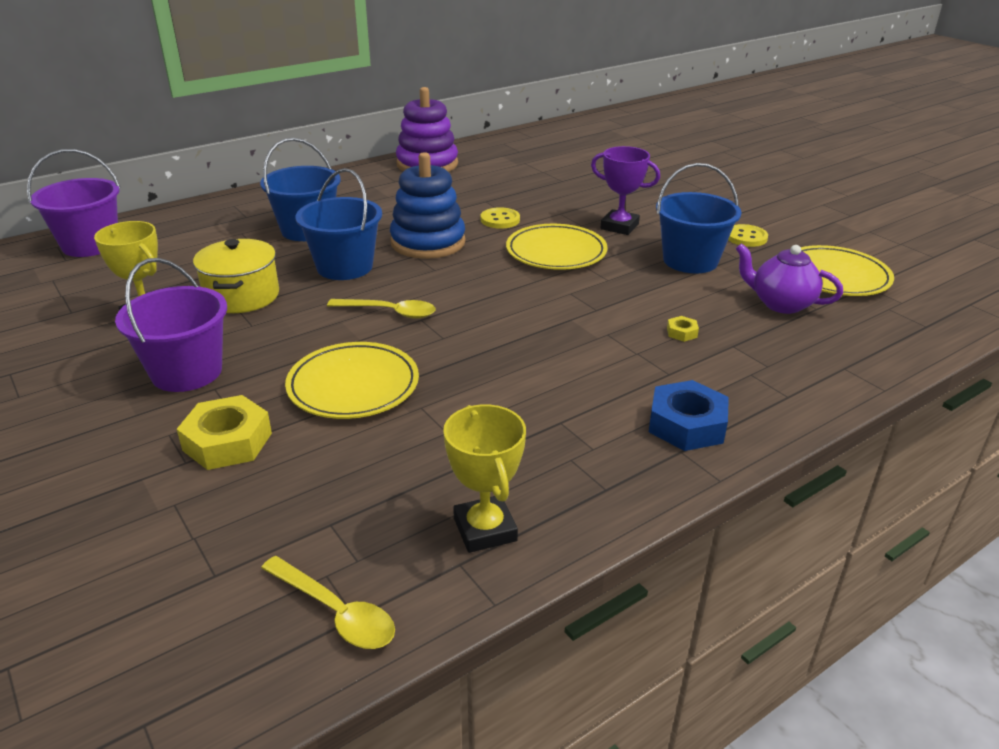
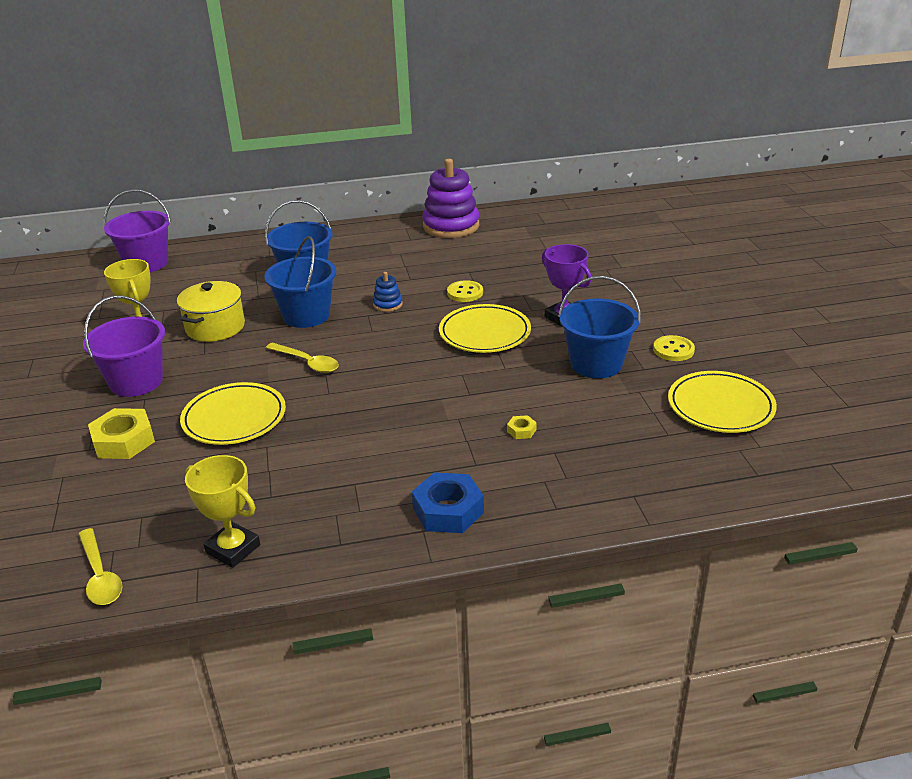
camera: 25 degrees right, 0 degrees up
blue stacking toy [390,152,466,259] -> blue stacking toy [373,272,403,312], size x0.45
yellow trophy [443,404,526,553] -> yellow trophy turned 60 degrees counterclockwise [185,455,260,568]
purple teapot [735,243,843,314] -> none

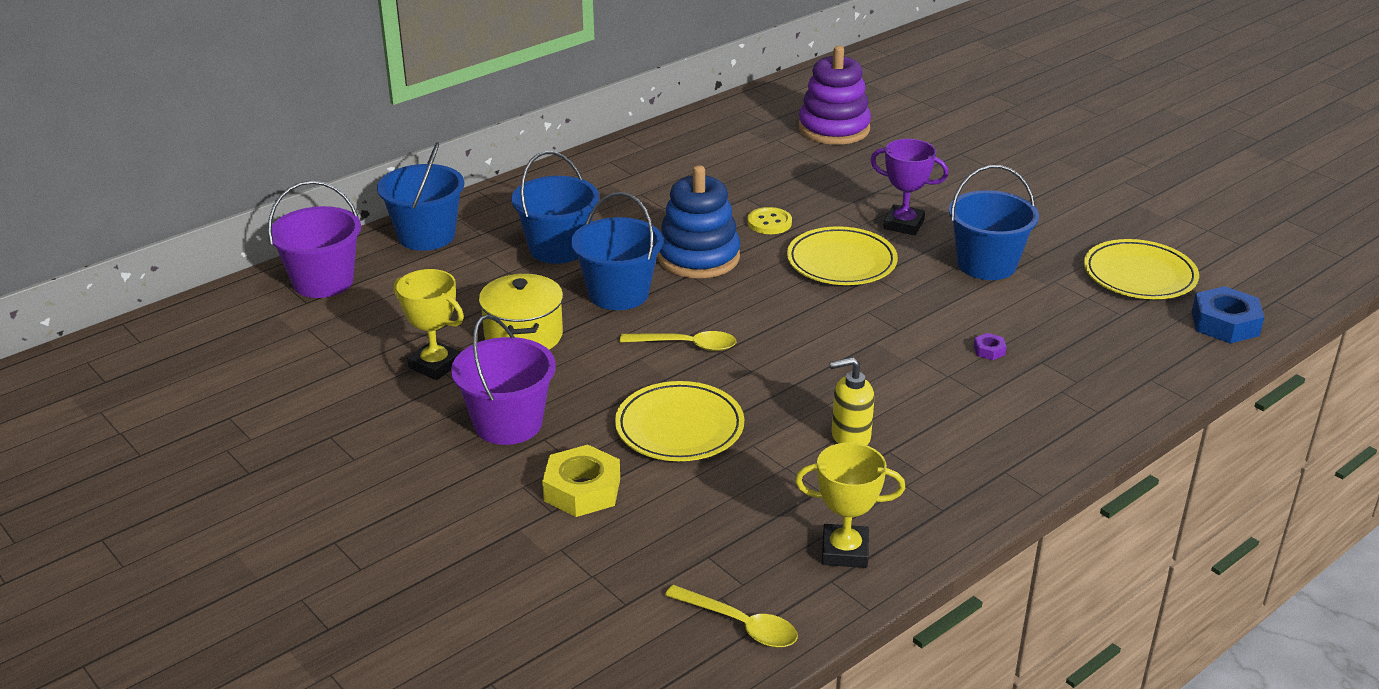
camera: 30 degrees left, 0 degrees up
blue stacking toy [373,272,403,312] -> blue stacking toy [657,165,740,278], size x2.21
blue nut [412,472,484,533] -> blue nut moved to [1192,286,1264,344]
purple stacking toy [422,159,479,238] -> purple stacking toy moved to [798,46,871,145]
yellow nut [507,415,537,439] -> purple nut [974,333,1007,360]
yellow button [653,335,695,361] -> none
none -> blue bucket [377,142,464,251]
none -> yellow soap dispenser [829,357,874,445]

